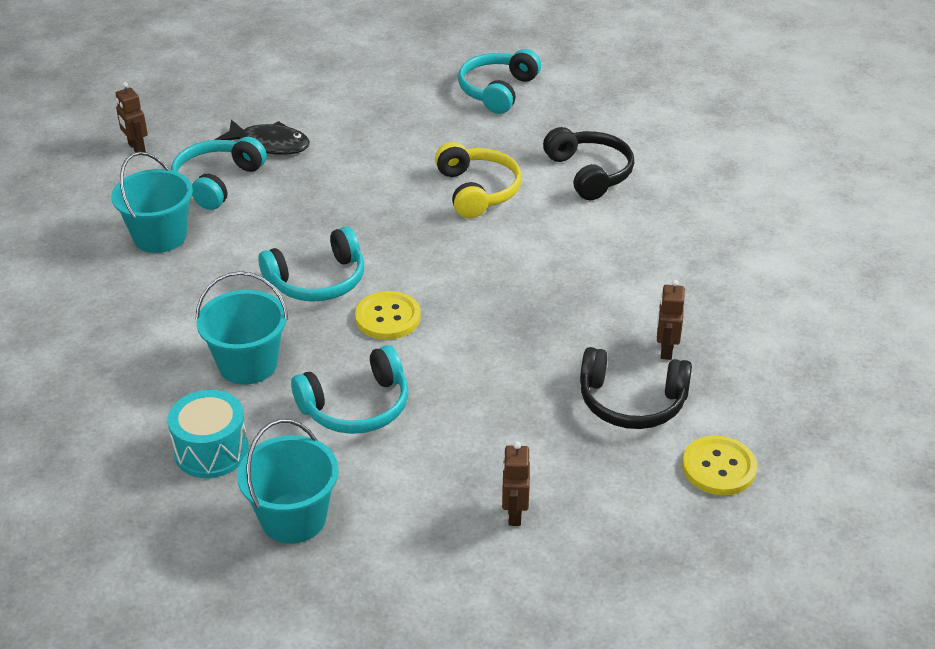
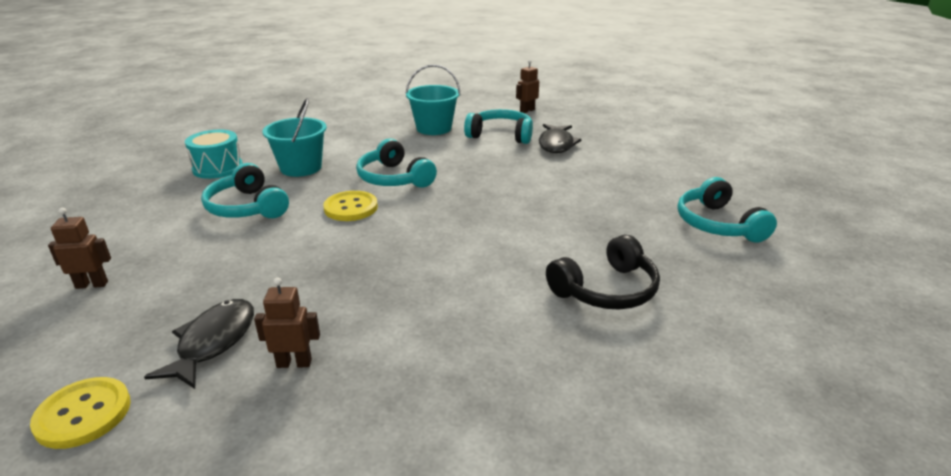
camera: 80 degrees right, 10 degrees down
turquoise bucket [237,419,339,544] -> none
yellow headphones [435,142,522,219] -> none
turquoise headphones [458,49,541,114] -> turquoise headphones turned 120 degrees counterclockwise [677,177,777,243]
black headphones [580,347,692,429] -> black fish [144,299,254,389]

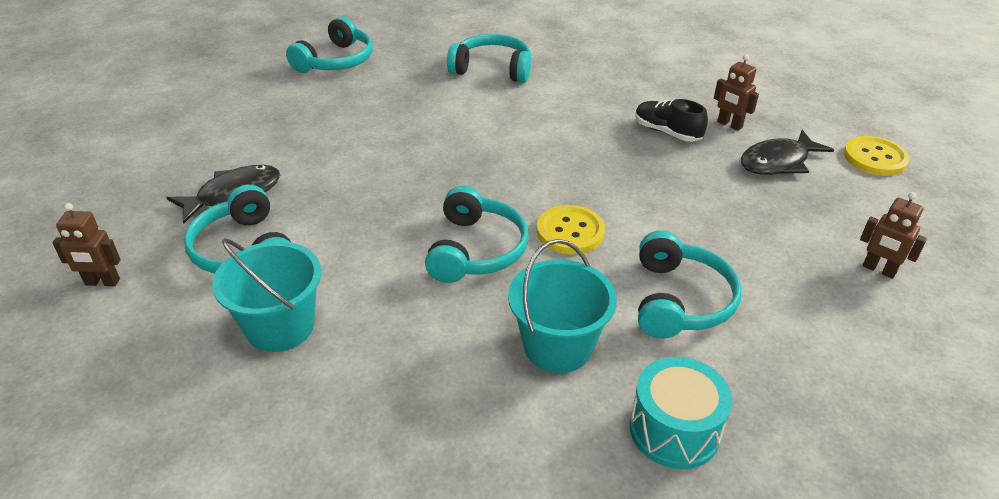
camera: 135 degrees left, 10 degrees up
black headphones [546,234,660,309] -> turquoise headphones [447,34,531,83]
none -> black shoe [635,99,708,142]

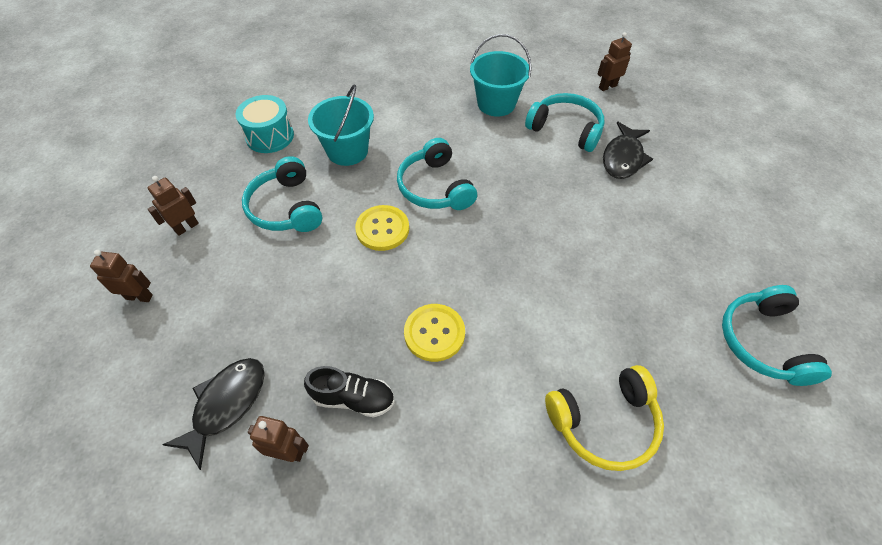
camera: 150 degrees right, 15 degrees up
turquoise headphones [447,34,531,83] -> yellow headphones [545,365,664,471]
yellow button [844,136,910,176] -> yellow button moved to [404,304,465,362]
none -> brown robot [148,176,199,236]

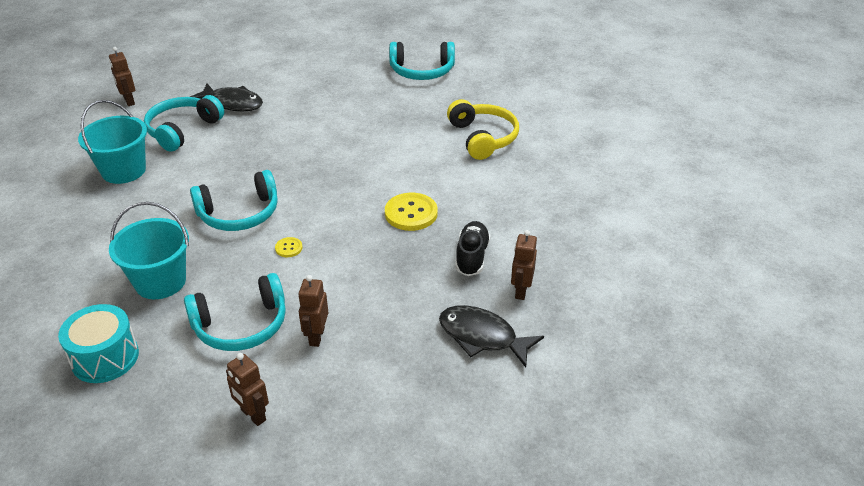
camera: 90 degrees left, 15 degrees down
brown robot [90,250,153,302] -> brown robot moved to [298,275,328,347]
yellow button [355,205,409,251] -> yellow button [275,237,303,257], size x0.49

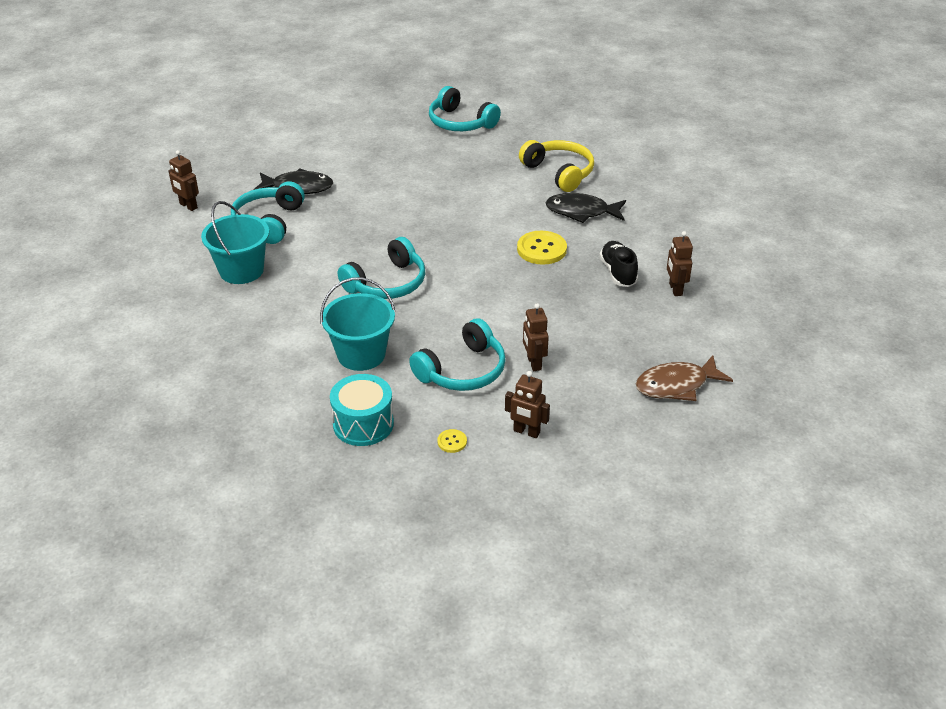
camera: 20 degrees left, 0 degrees up
yellow button [275,237,303,257] -> yellow button moved to [437,429,467,453]
turquoise headphones [389,42,455,80] -> turquoise headphones turned 60 degrees clockwise [429,86,501,131]
black fish [439,305,544,368] -> black fish moved to [545,193,626,223]
none -> brown fish [636,355,733,401]

